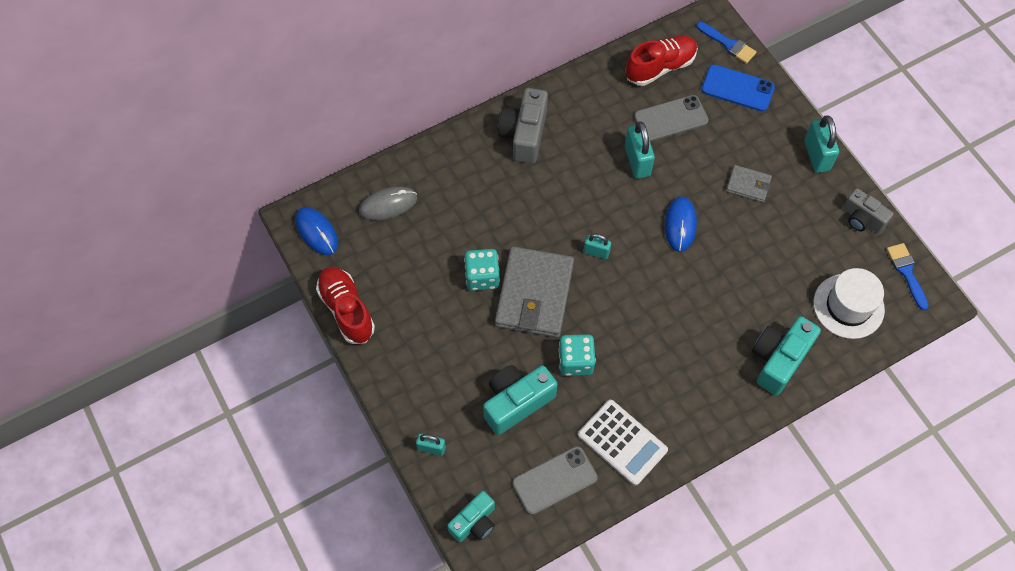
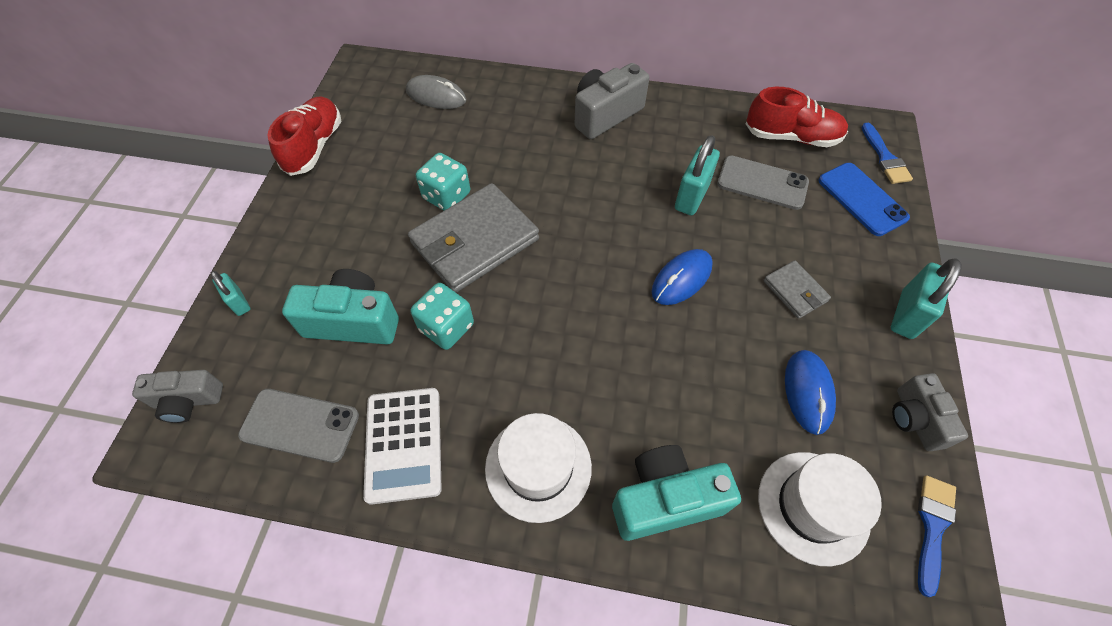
camera: 40 degrees right, 5 degrees down
blue mouse [296,207,338,255] -> blue mouse moved to [785,350,836,435]
turquoise camera [447,491,495,542] -> grey camera [132,370,223,423]
turquoise padlock [584,234,611,259] -> none
none -> white hat [485,413,592,523]

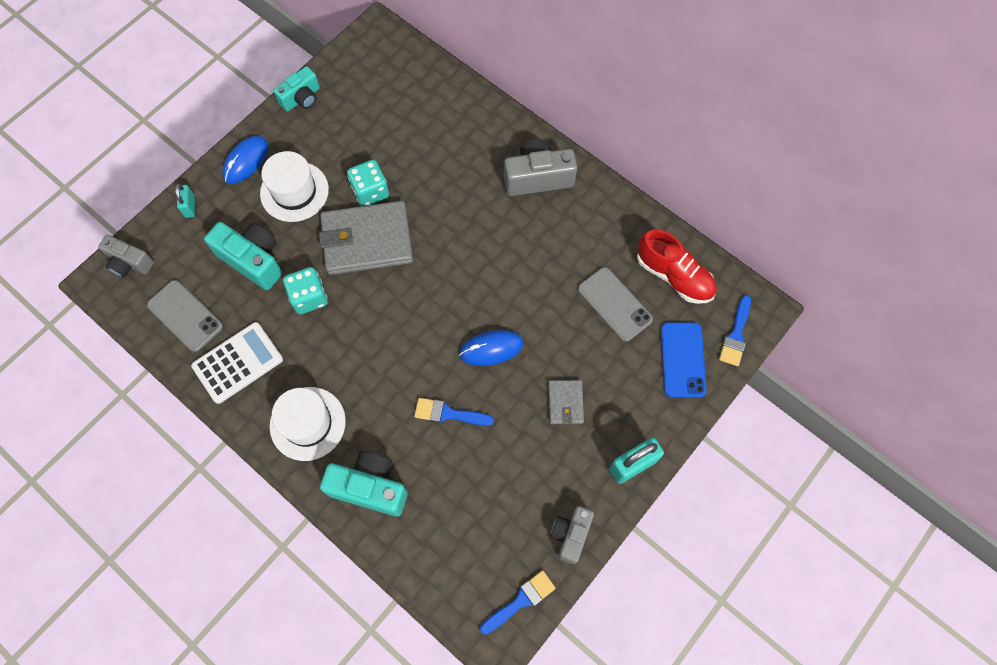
camera: 30 degrees right, 10 degrees up
red shoe [268,97,341,176] -> turquoise camera [273,66,320,112]
white calculator [363,388,442,505] -> white calculator turned 150 degrees counterclockwise [191,322,283,404]
grey mouse [406,75,467,109] -> none
turquoise padlock [675,135,720,215] -> none
white hat [758,452,882,566] -> white hat moved to [260,151,329,222]
blue mouse [785,350,836,435] -> blue mouse moved to [222,136,268,184]
none -> blue brush [414,398,494,426]

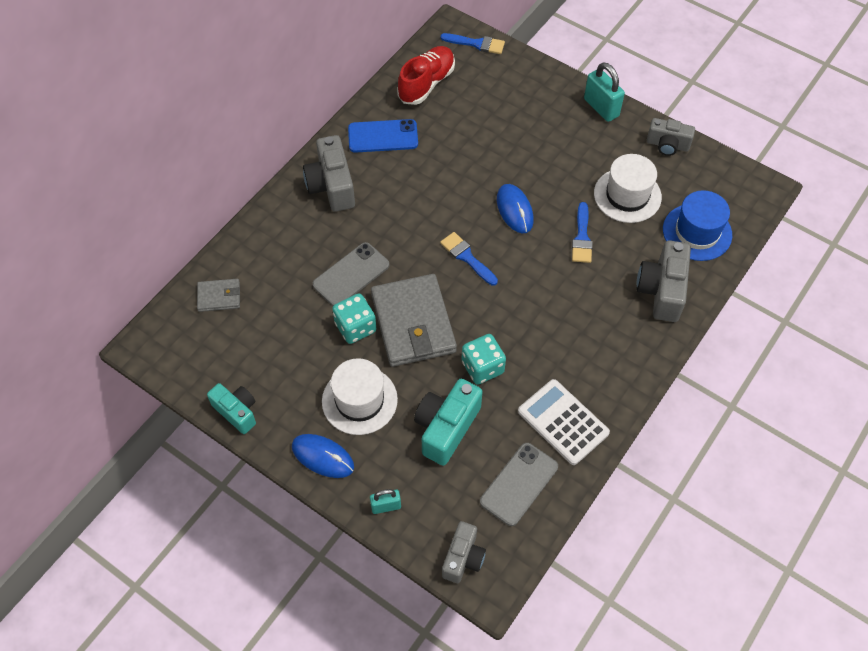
camera: 95 degrees left, 10 degrees down
white hat [269,387,346,461] -> white hat moved to [594,154,662,223]
turquoise camera [320,451,408,517] -> grey camera [636,240,691,322]
blue brush [480,570,556,635] -> blue brush moved to [440,232,498,286]
grey wallet [548,380,584,424] -> grey wallet moved to [197,279,240,312]
grey phone [578,267,653,342] -> grey phone moved to [313,242,389,306]
blue phone [661,322,707,398] -> blue phone moved to [348,119,418,153]
none -> blue hat [663,190,732,261]

